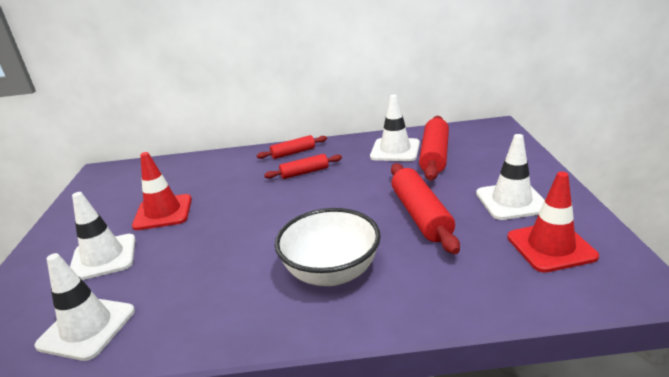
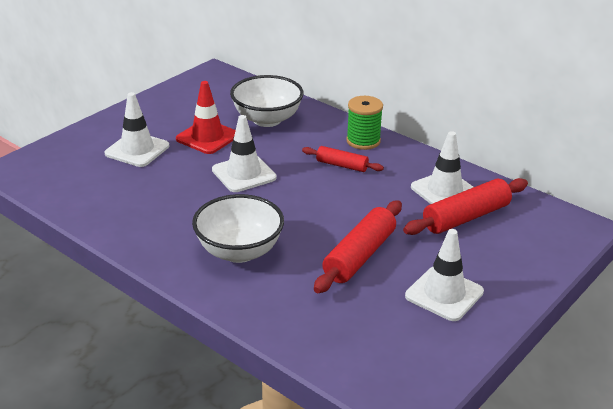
camera: 40 degrees right, 5 degrees up
white traffic cone [34,253,135,361] -> white traffic cone moved to [212,115,277,192]
red rolling pin [257,135,327,159] -> green spool [346,96,383,150]
red traffic cone [507,172,599,273] -> none
none -> white bowl [230,75,304,127]

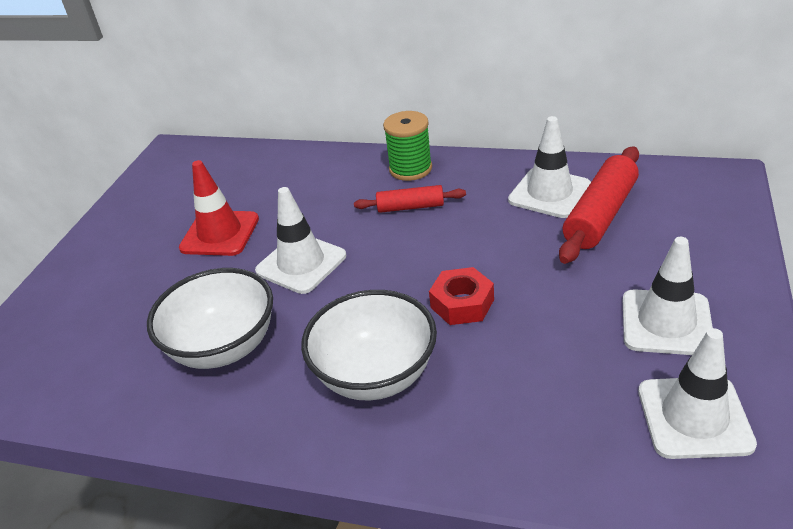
camera: 20 degrees left, 5 degrees up
white traffic cone [105,92,169,167] -> white traffic cone moved to [638,328,757,459]
white bowl [230,75,304,127] -> white bowl moved to [147,268,273,369]
red rolling pin [314,200,402,293] -> none
none -> red nut [429,267,494,325]

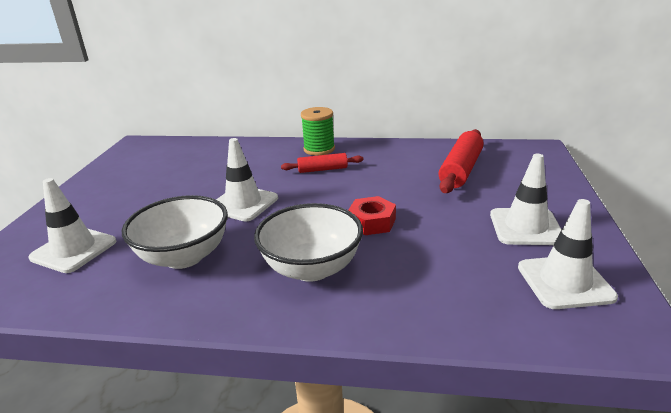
camera: 10 degrees left, 10 degrees down
red traffic cone [179,160,259,256] -> none
white traffic cone [508,116,591,218] -> white traffic cone moved to [28,178,116,273]

